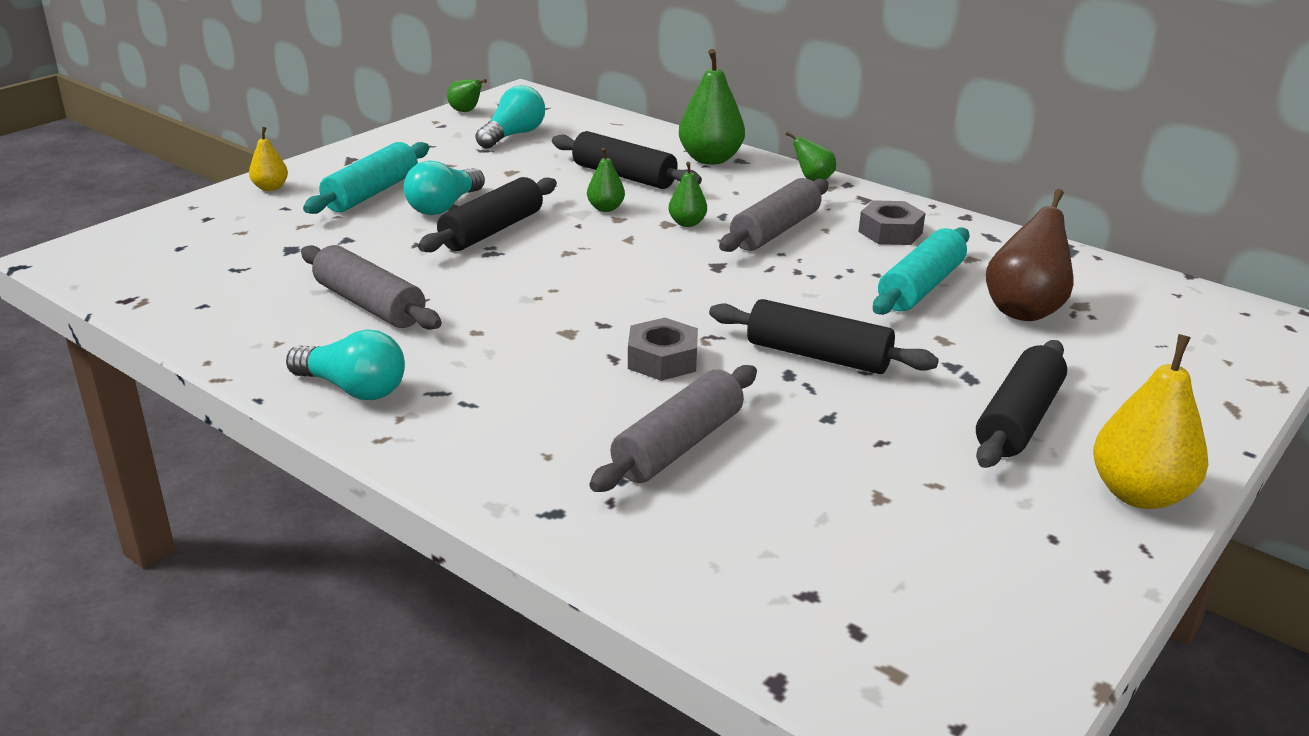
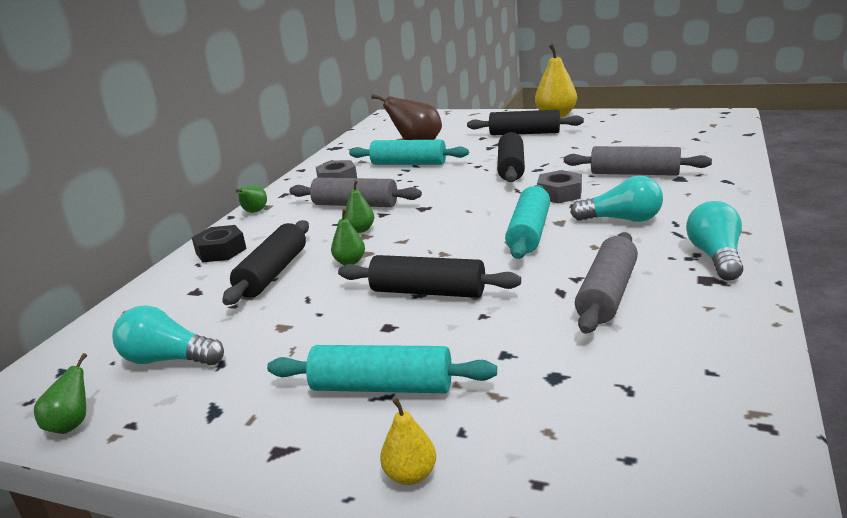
camera: 105 degrees left, 5 degrees down
turquoise light bulb [404,161,485,215] -> turquoise light bulb moved to [570,176,663,222]
green pear [679,49,745,165] -> black nut [192,225,247,262]
none -> turquoise rolling pin [505,185,550,259]

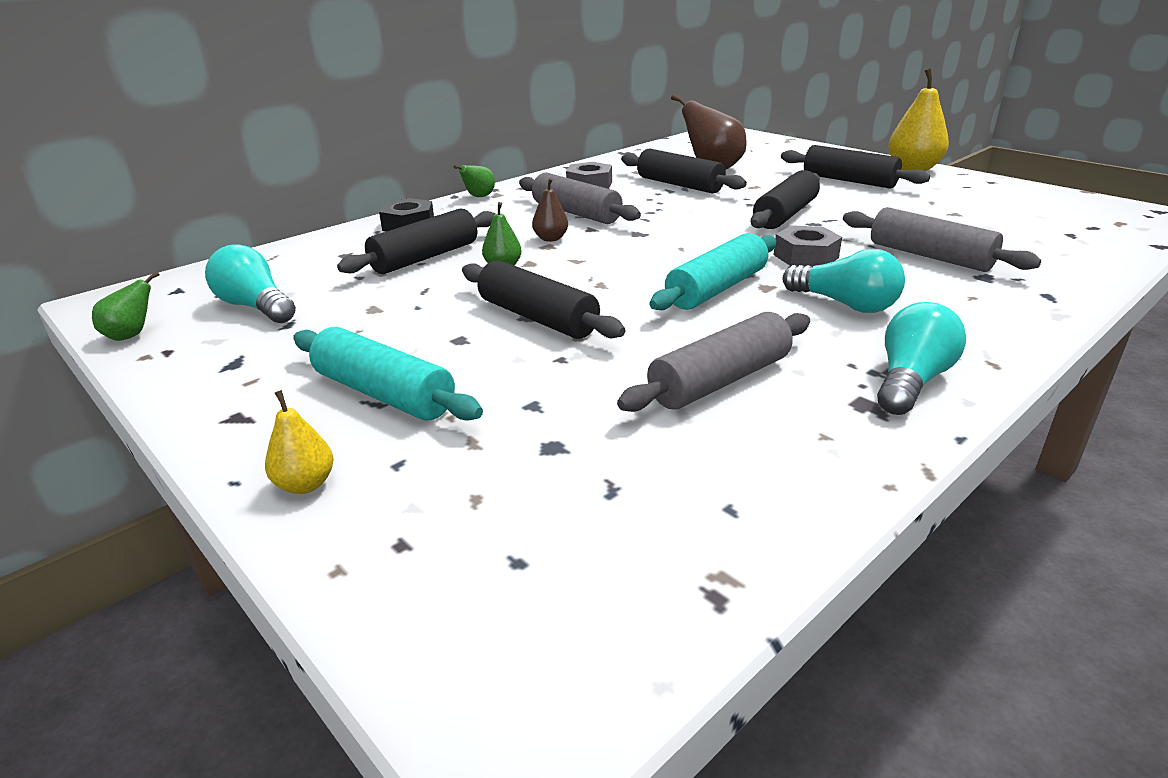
camera: 25 degrees right, 5 degrees up
green pear [345,180,374,233] -> brown pear [532,178,568,242]
turquoise rolling pin [349,140,469,165] -> black rolling pin [621,149,747,194]

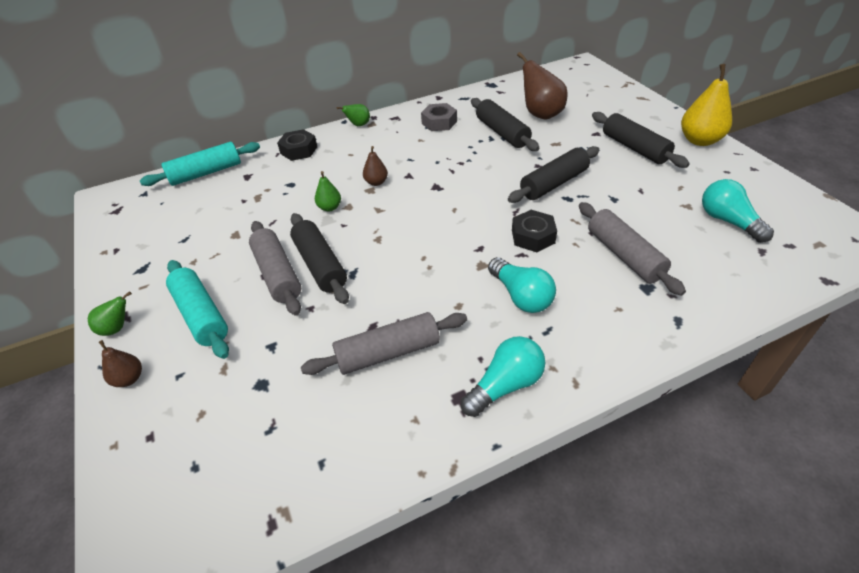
camera: 20 degrees right, 15 degrees up
green pear [92,271,159,341] -> green pear moved to [88,291,132,336]
turquoise light bulb [205,244,296,323] -> turquoise light bulb moved to [702,179,774,243]
yellow pear [265,390,334,494] -> brown pear [99,340,142,387]
black rolling pin [337,208,495,274] -> none
grey rolling pin [519,173,641,224] -> grey rolling pin moved to [249,221,301,316]
turquoise rolling pin [649,233,777,310] -> turquoise rolling pin moved to [140,142,260,186]
grey nut [773,225,842,266] -> black nut [512,210,557,252]

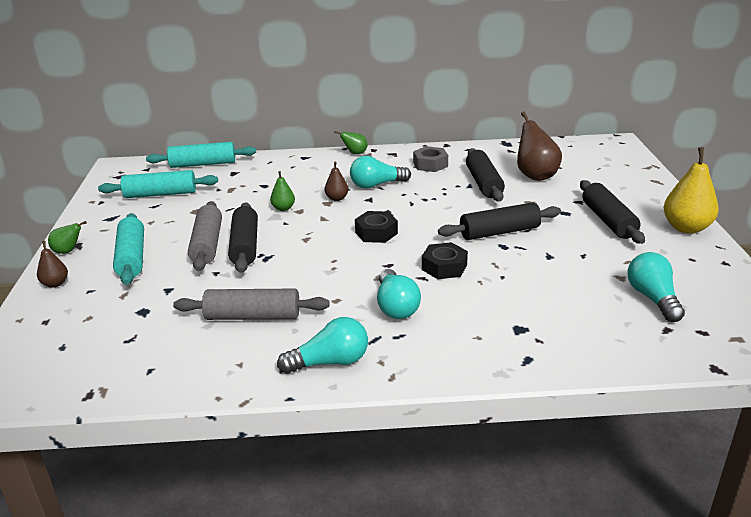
camera: 20 degrees right, 15 degrees down
black nut [277,129,317,161] -> black nut moved to [355,211,398,243]
grey rolling pin [579,202,686,296] -> none
none -> turquoise rolling pin [98,170,218,198]
none -> turquoise light bulb [350,156,411,189]

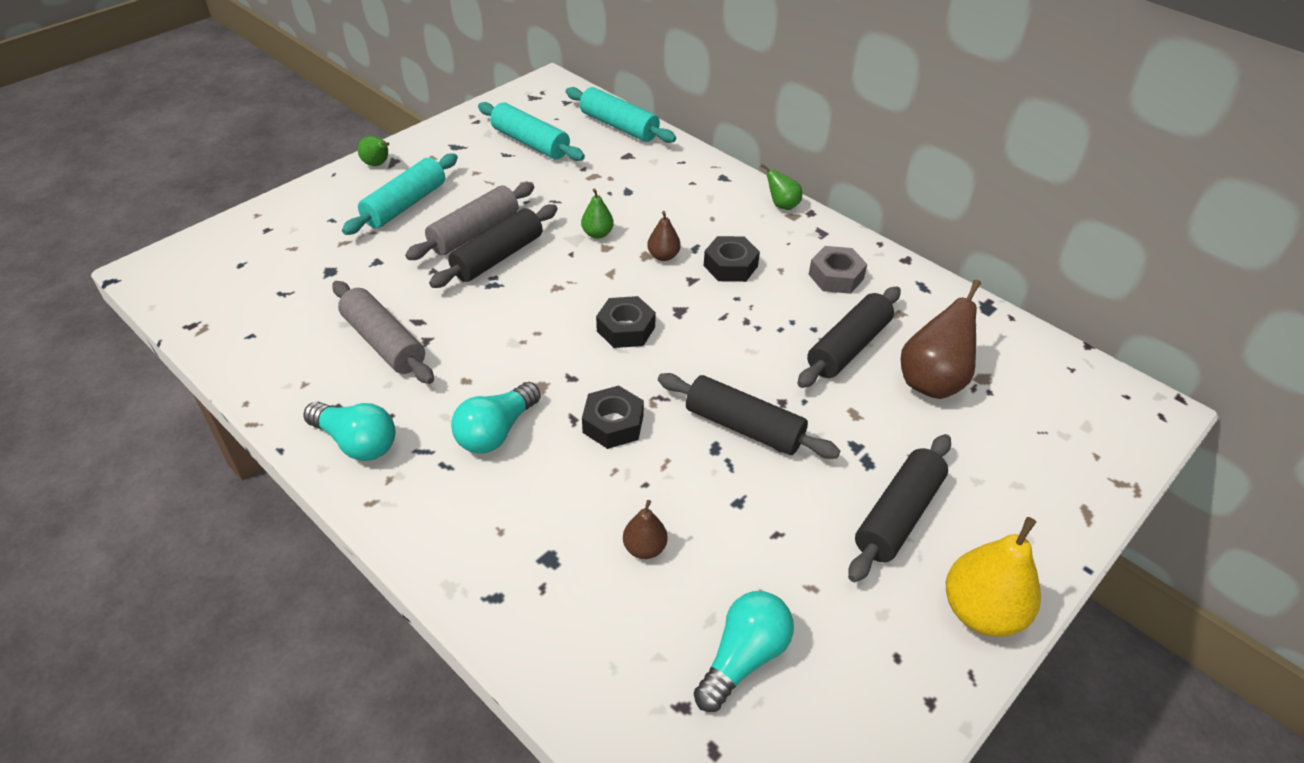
camera: 45 degrees right, 15 degrees up
brown pear [37,241,68,288] -> brown pear moved to [623,500,667,559]
turquoise light bulb [350,156,411,189] -> black nut [704,236,760,282]

